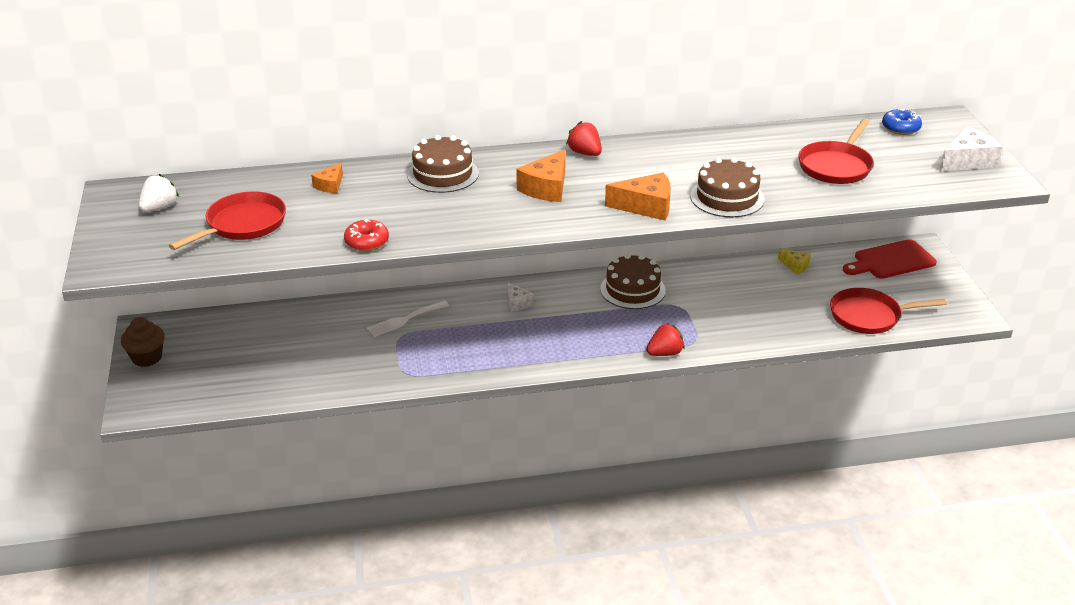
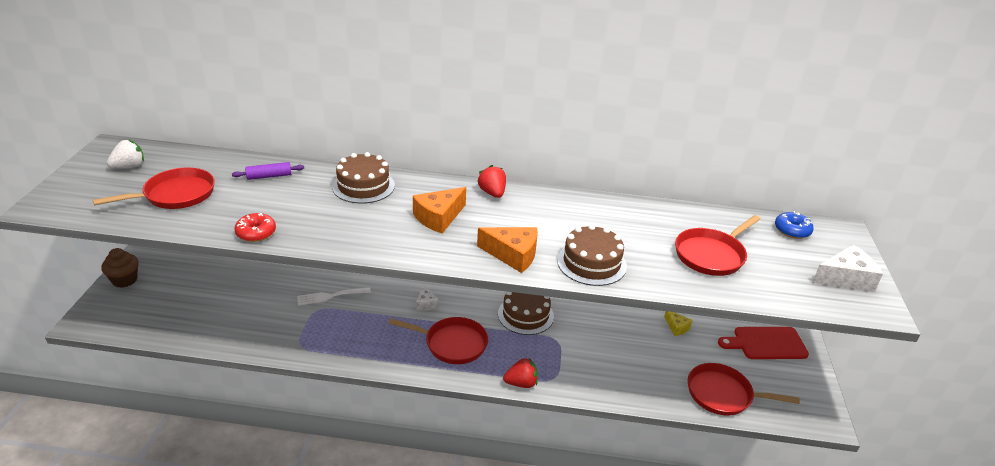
camera: 15 degrees right, 0 degrees up
orange cheese [311,163,343,193] -> purple rolling pin [232,162,304,180]
none -> red pan [389,317,488,364]

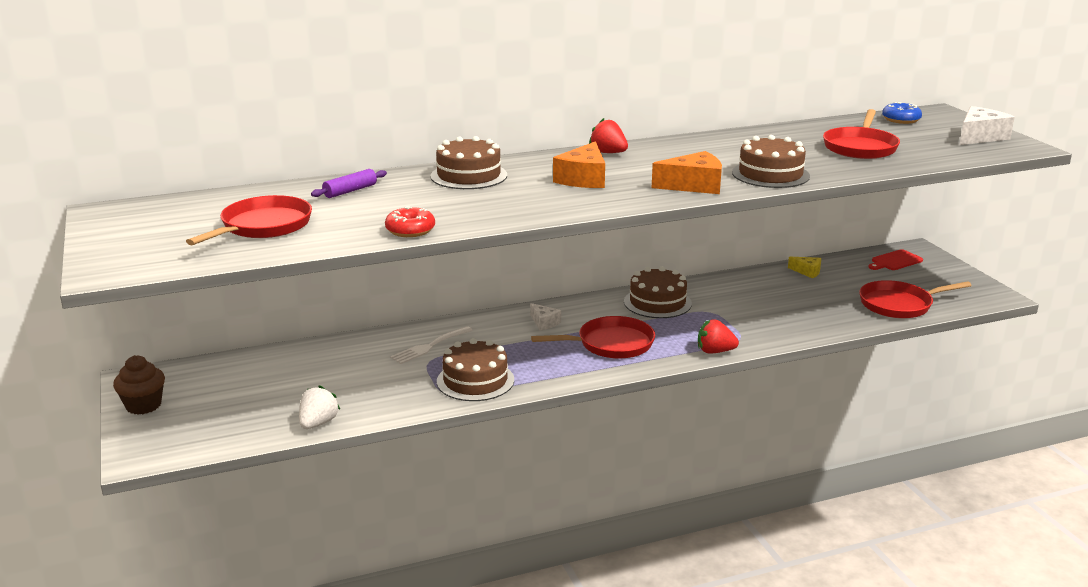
camera: 25 degrees left, 10 degrees down
white strawberry [107,139,144,168] -> white strawberry moved to [299,385,340,429]
red strawberry [503,357,538,388] -> red strawberry turned 135 degrees counterclockwise [698,319,739,354]
red cutting board [718,327,809,359] -> red cutting board [868,249,923,270], size x0.65
none -> brown cake [437,338,514,401]

